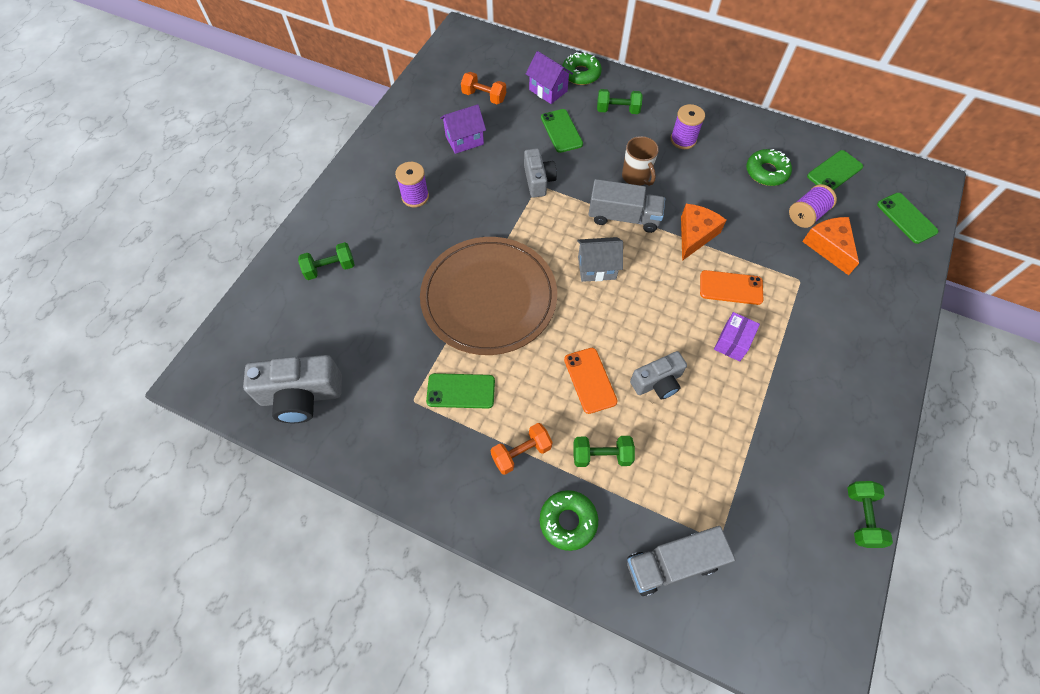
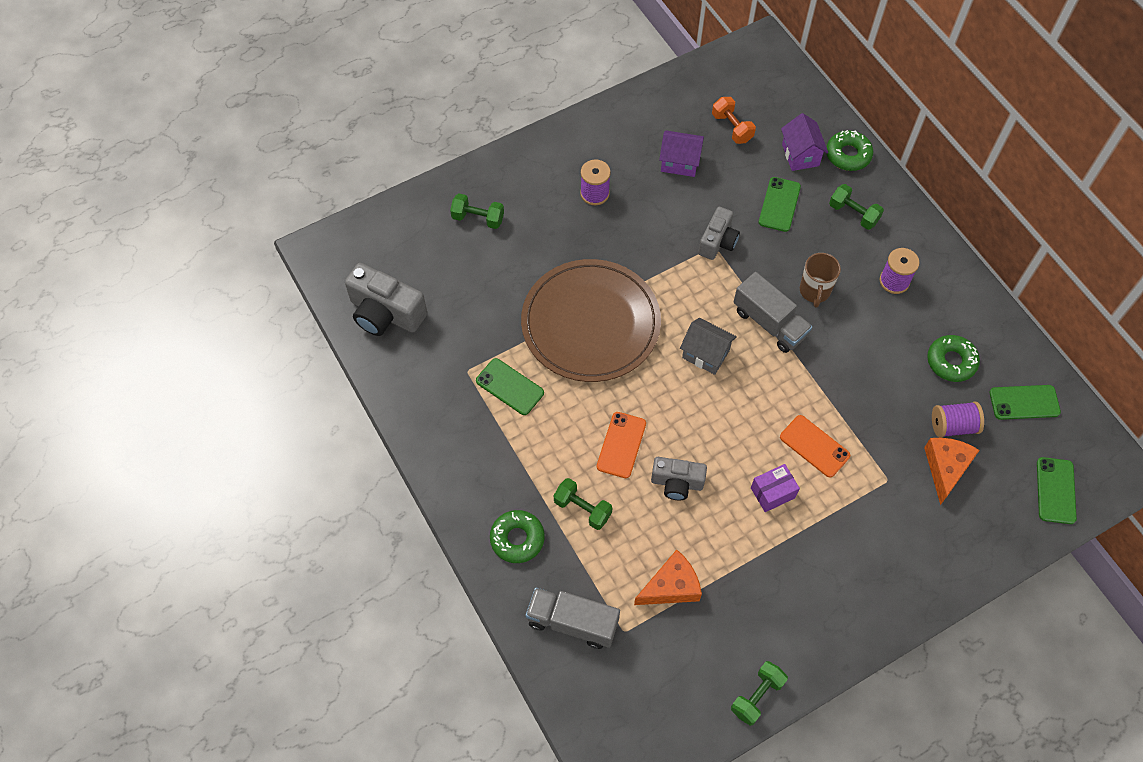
camera: 35 degrees right, 0 degrees up
orange dumbbell [491,423,553,475] -> none
orange cheese [681,204,727,261] -> orange cheese moved to [634,550,702,605]

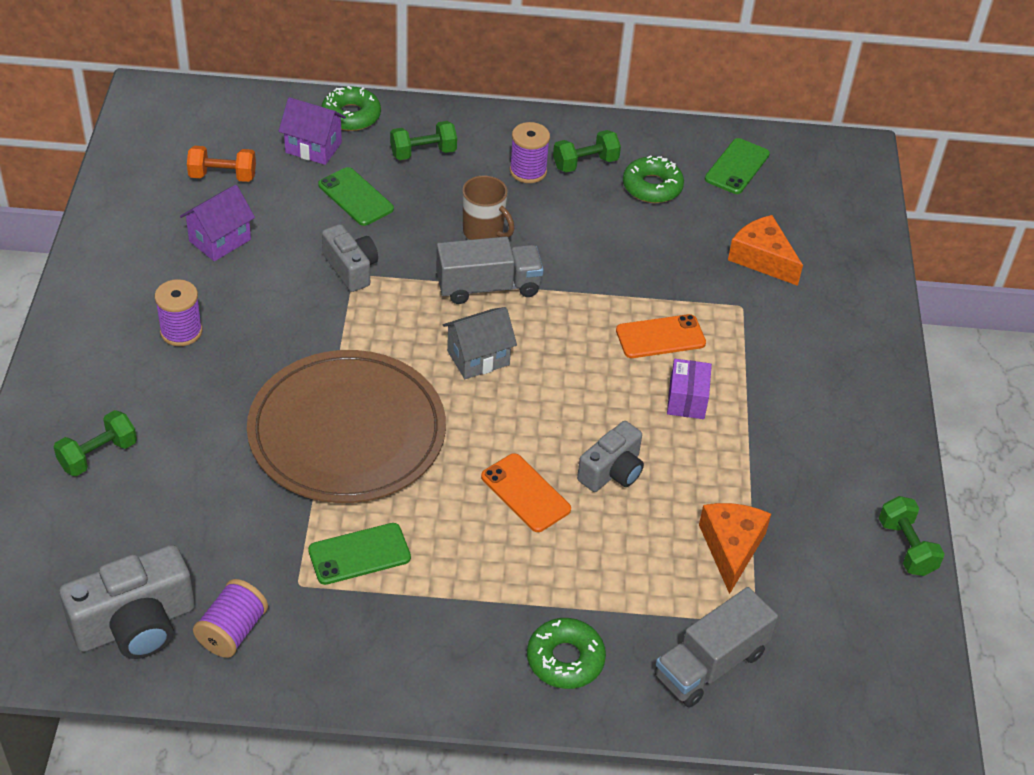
camera: 60 degrees left, 15 degrees down
green dumbbell [554,478,612,530] -> green dumbbell moved to [553,130,621,173]
purple spool [932,402,984,438] -> purple spool moved to [193,579,268,658]
green phone [1037,457,1077,524] -> none

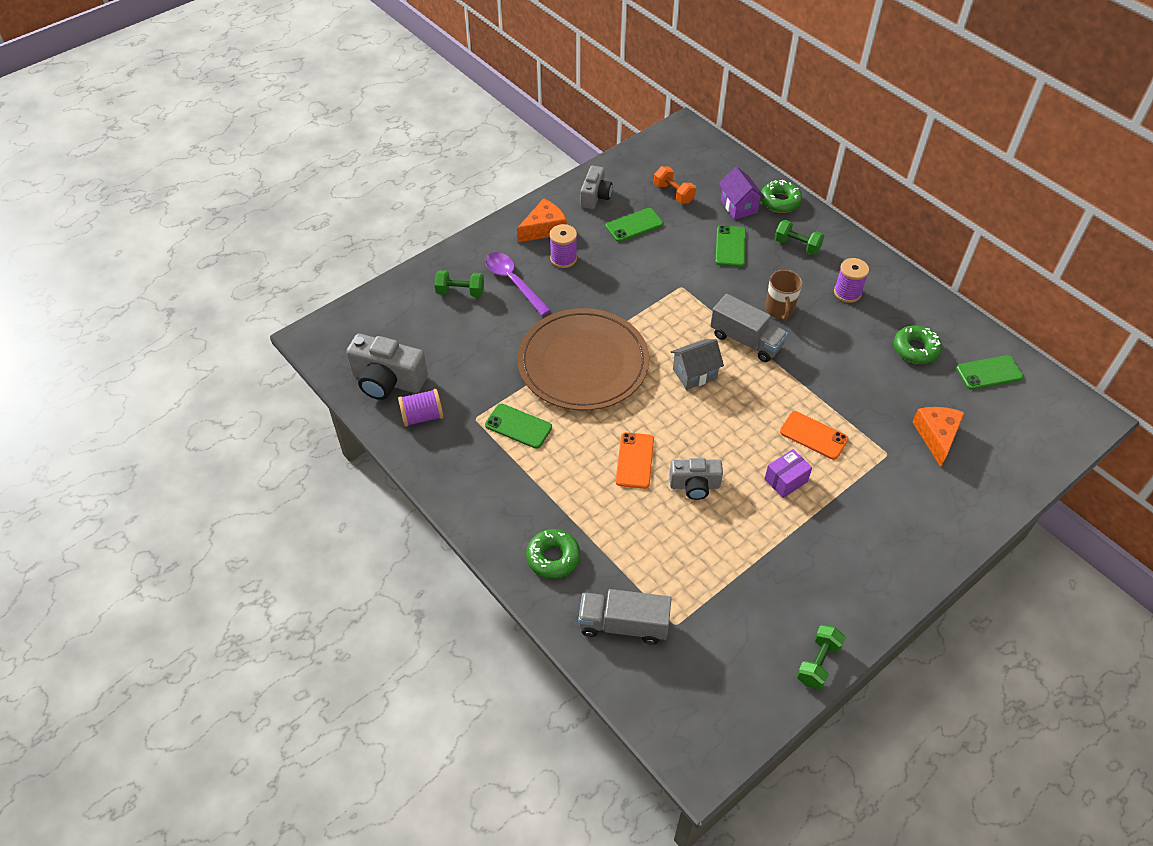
camera: 50 degrees right, 5 degrees up
purple house [180,185,255,261] -> green phone [606,208,663,242]
grey camera [322,224,378,292] -> grey camera moved to [580,166,613,209]
grey house [443,307,517,379] -> grey house turned 45 degrees counterclockwise [671,339,724,390]
green dumbbell [553,130,621,173] -> none
orange cheese [699,503,771,594] -> orange cheese moved to [517,198,567,242]
none -> purple spoon [485,252,551,316]

